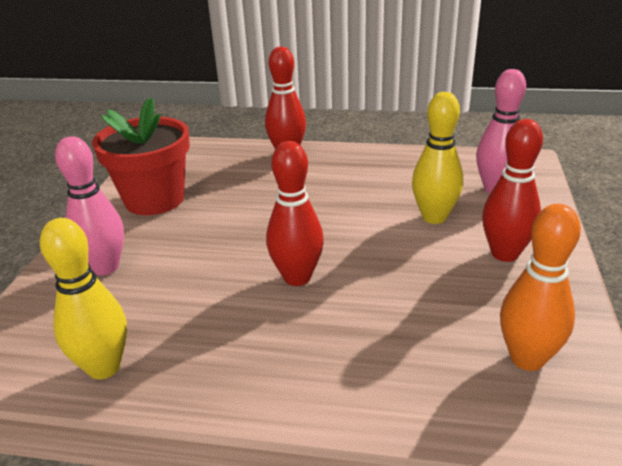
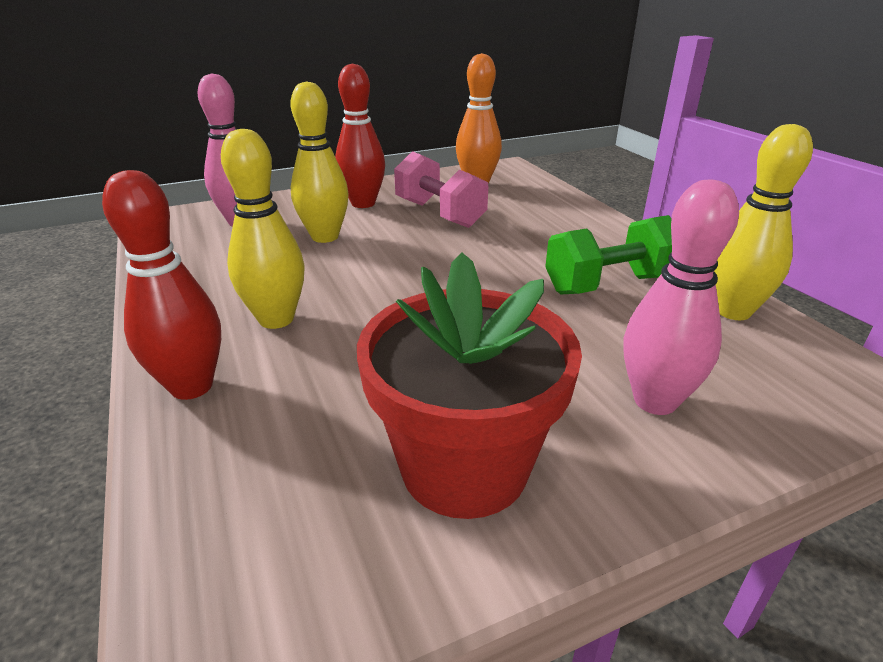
camera: 125 degrees left, 0 degrees up
red bowling pin [266,141,324,286] -> none
none -> yellow bowling pin [221,129,304,329]
none -> pink dumbbell [394,151,488,228]
none -> green dumbbell [545,215,672,294]

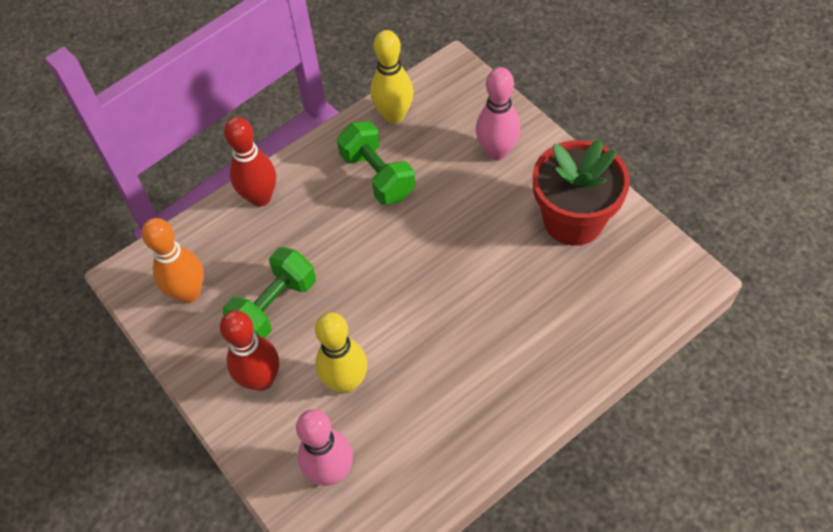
camera: 100 degrees left, 25 degrees up
red bowling pin [102,170,221,400] -> red bowling pin moved to [224,117,276,207]
yellow bowling pin [221,129,304,329] -> none
pink dumbbell [394,151,488,228] -> green dumbbell [223,247,316,338]

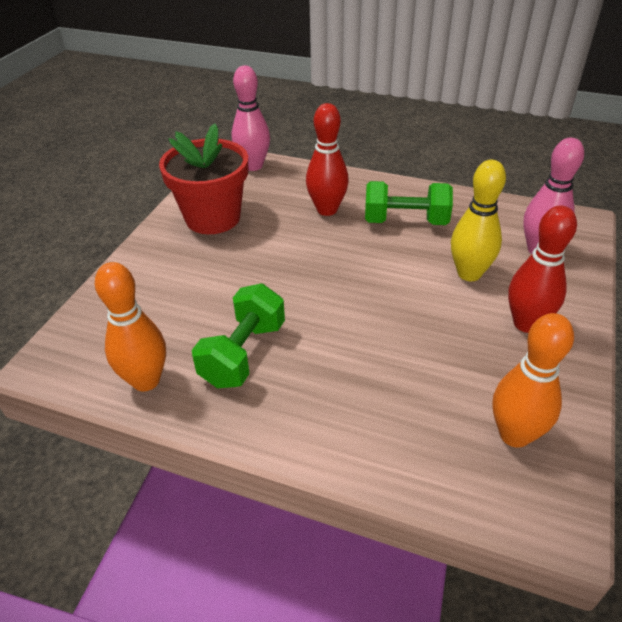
camera: 125 degrees left, 15 degrees down
green dumbbell [223,247,316,338] -> green dumbbell moved to [365,181,453,225]
red bowling pin [224,117,276,207] -> red bowling pin moved to [306,103,349,216]
yellow bowling pin [370,30,414,124] -> orange bowling pin [95,262,166,391]
pink bowling pin [476,67,520,160] -> pink bowling pin moved to [232,65,270,171]

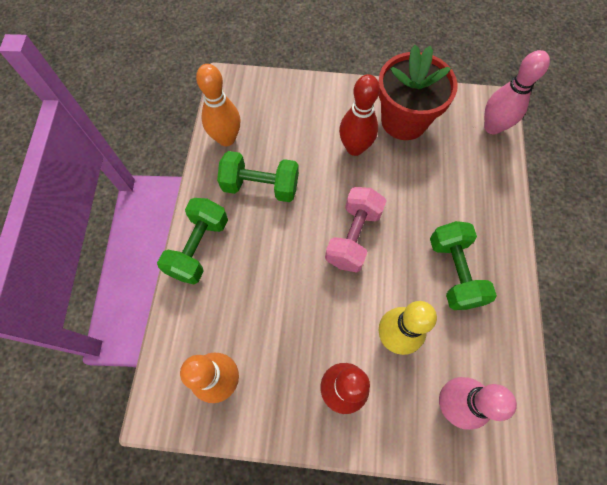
camera: 75 degrees right, 25 degrees up
red bowling pin [306,103,349,216] -> red bowling pin moved to [339,74,380,156]
none -> green dumbbell [157,198,228,284]
none -> pink dumbbell [325,187,387,273]

